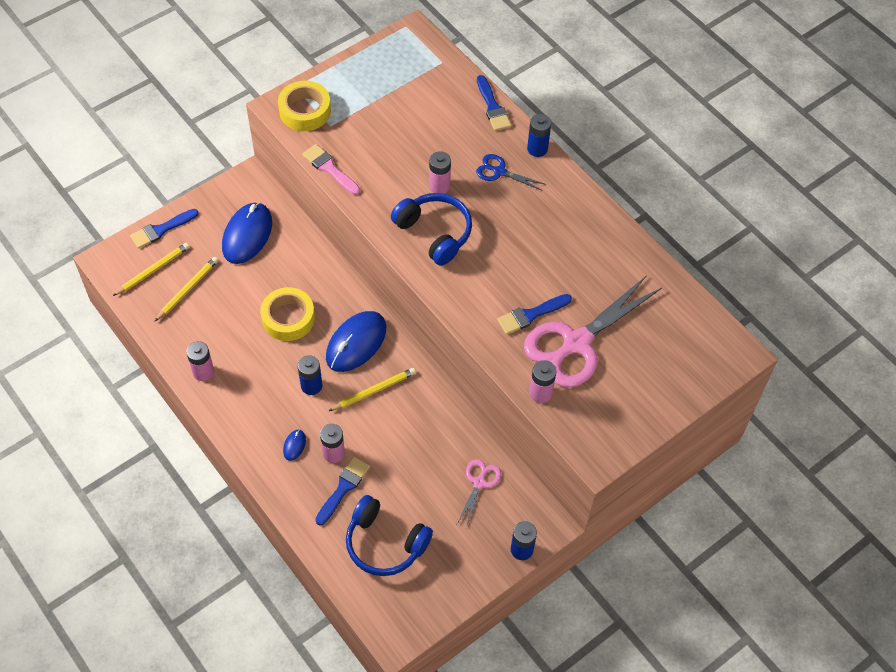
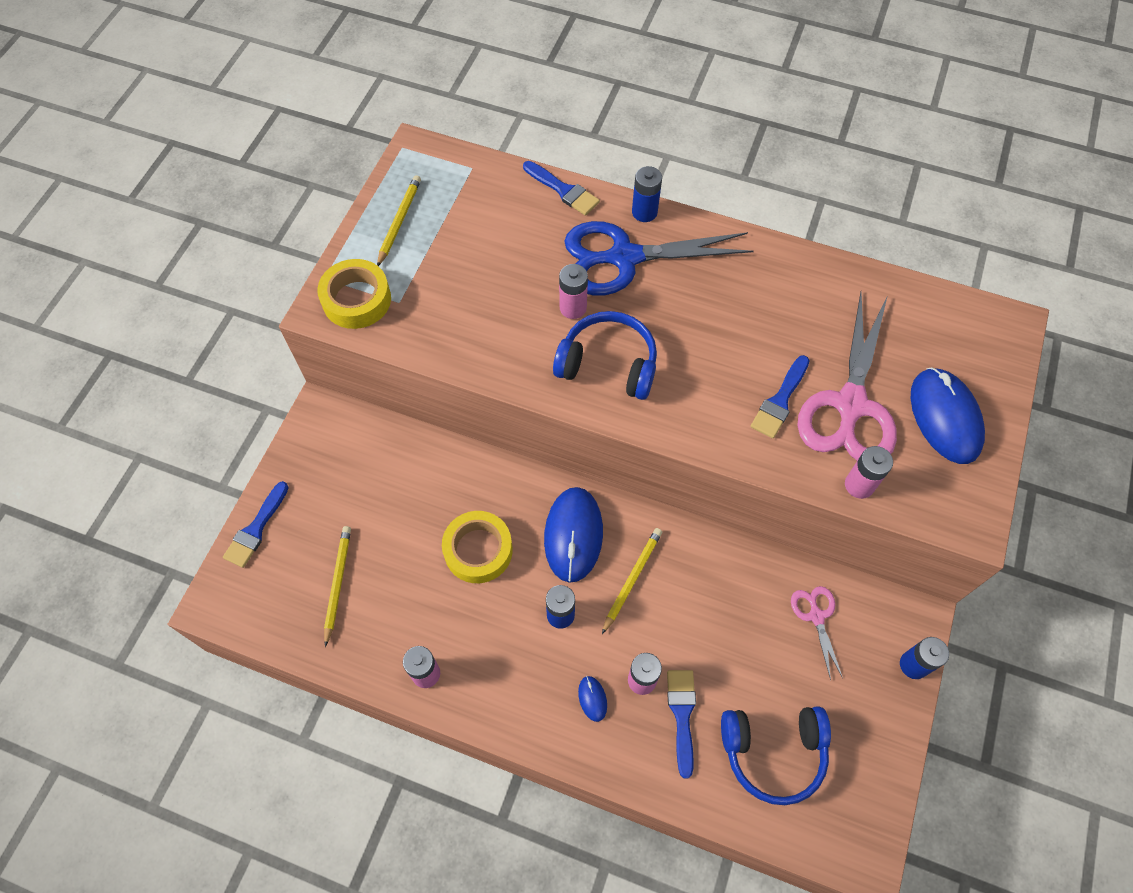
camera: 30 degrees left, 5 degrees up
yellow pencil [113,243,190,296] -> yellow pencil moved to [377,175,421,266]
blue mouse [222,202,272,264] -> blue mouse moved to [910,367,985,464]
pink brush [302,144,360,195] -> none
blue scissors [476,154,544,191] -> blue scissors [564,221,754,296], size x2.11

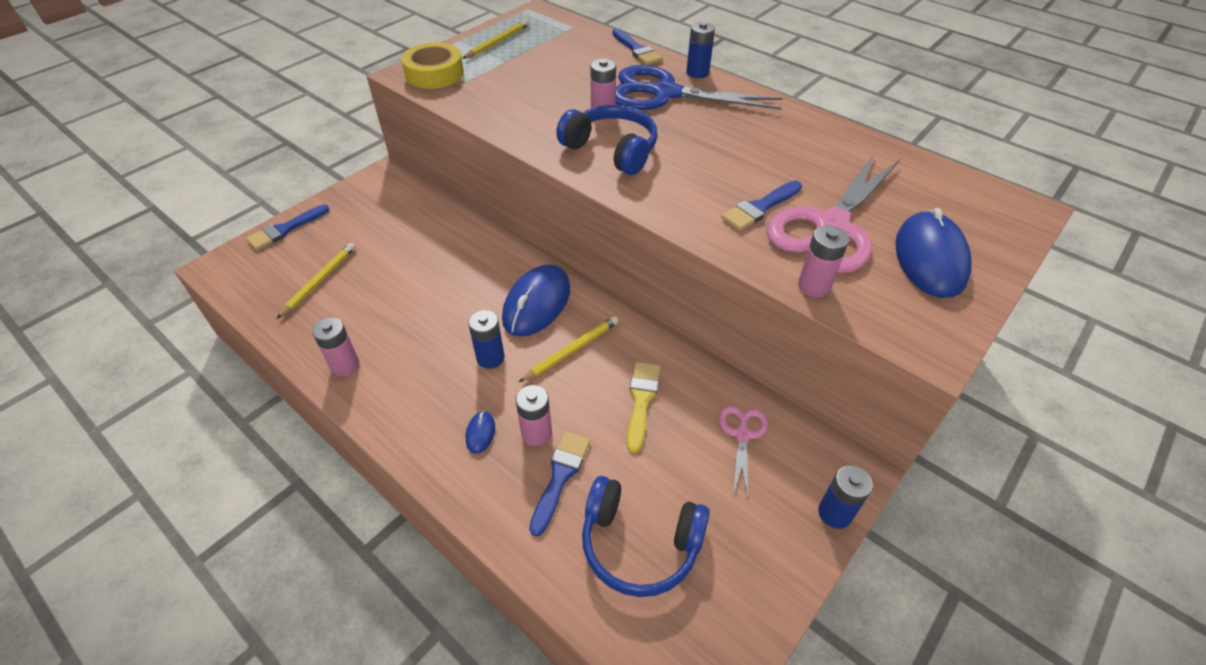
camera: 20 degrees right, 15 degrees down
yellow tape [442,511,513,583] -> none
none -> yellow brush [627,362,660,453]

